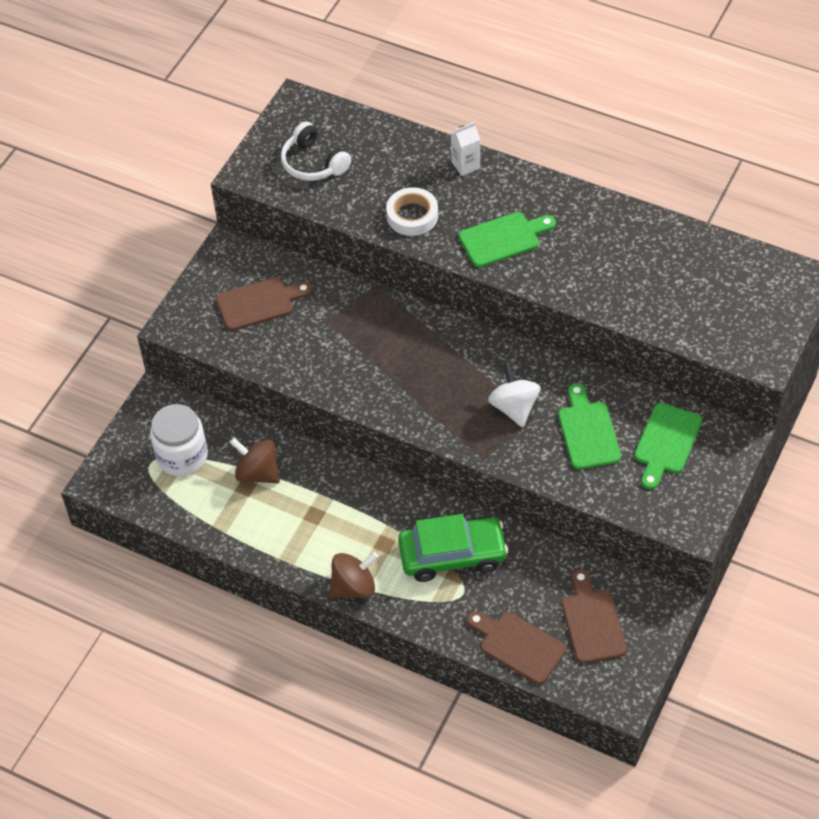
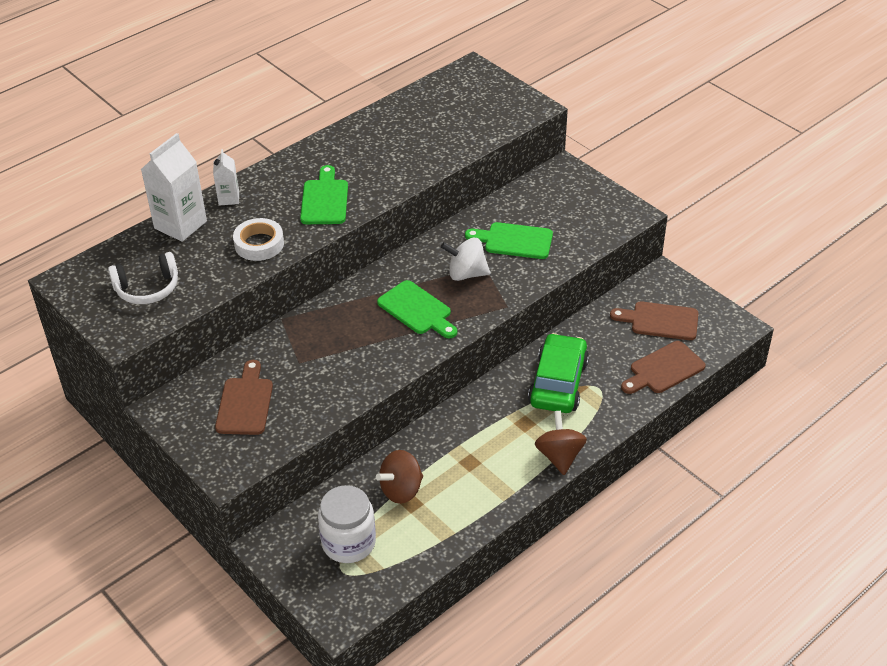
camera: 70 degrees left, 10 degrees down
green cutting board [634,403,702,490] -> green cutting board moved to [377,280,457,339]
none -> white carton [141,133,207,242]

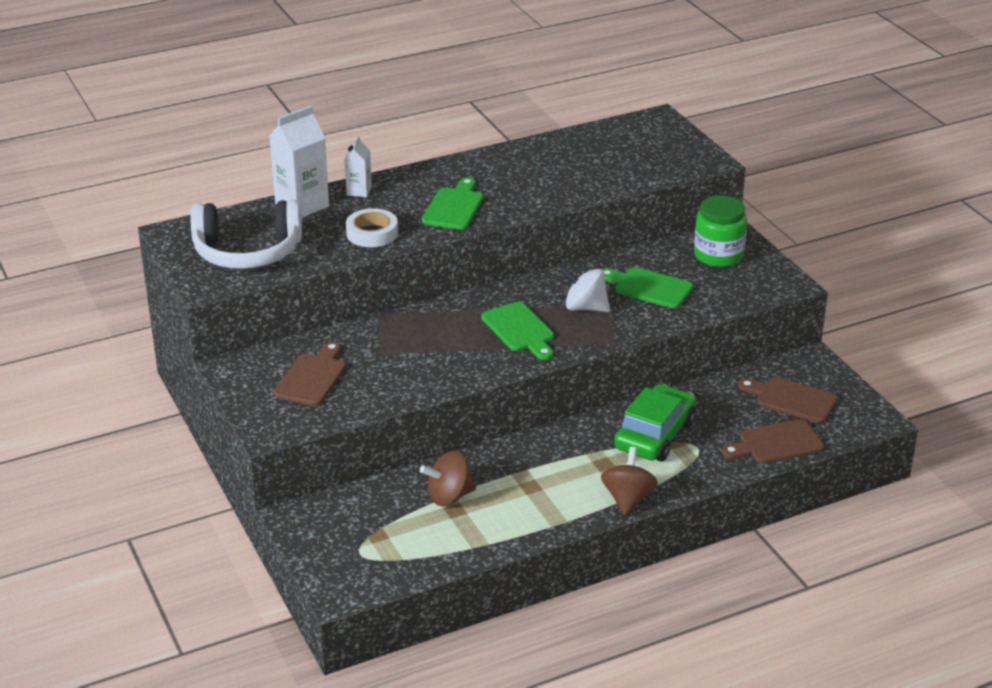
camera: 15 degrees right, 10 degrees down
white headphones [108,252,178,304] -> white headphones [191,200,302,269], size x1.61
white jar [318,485,376,563] -> none
none -> green jar [694,196,747,267]

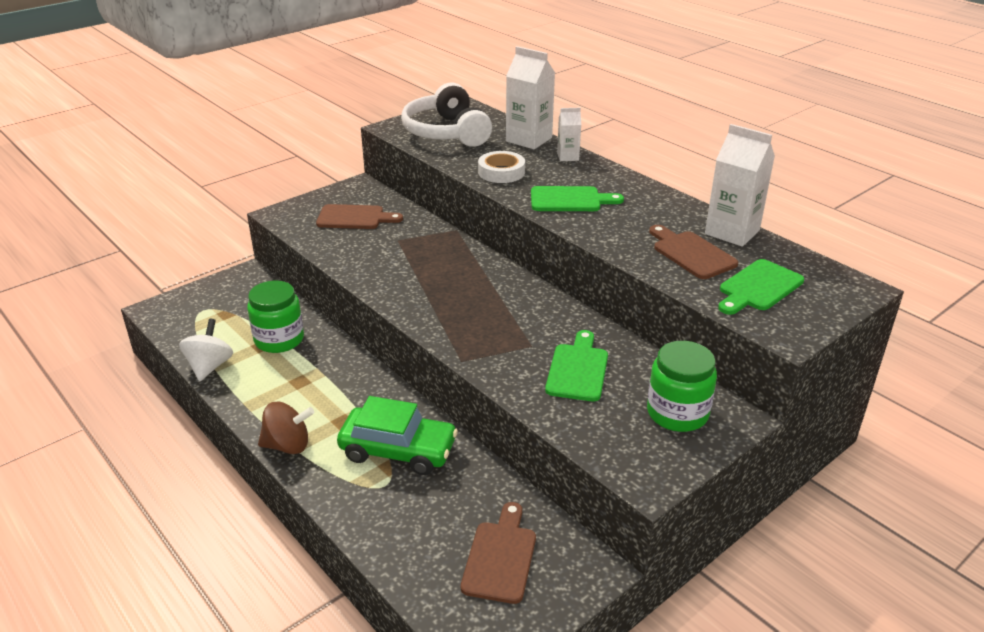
camera: 75 degrees right, 0 degrees up
brown spinning top [420,451,476,506] -> green jar [247,281,304,353]
green cutting board [481,302,554,360] -> green cutting board moved to [718,259,804,315]
white spinning top [560,267,610,312] -> white spinning top moved to [179,318,233,381]
brown cutting board [722,419,824,464] -> brown cutting board moved to [649,225,738,279]
none -> white carton [705,124,775,247]

